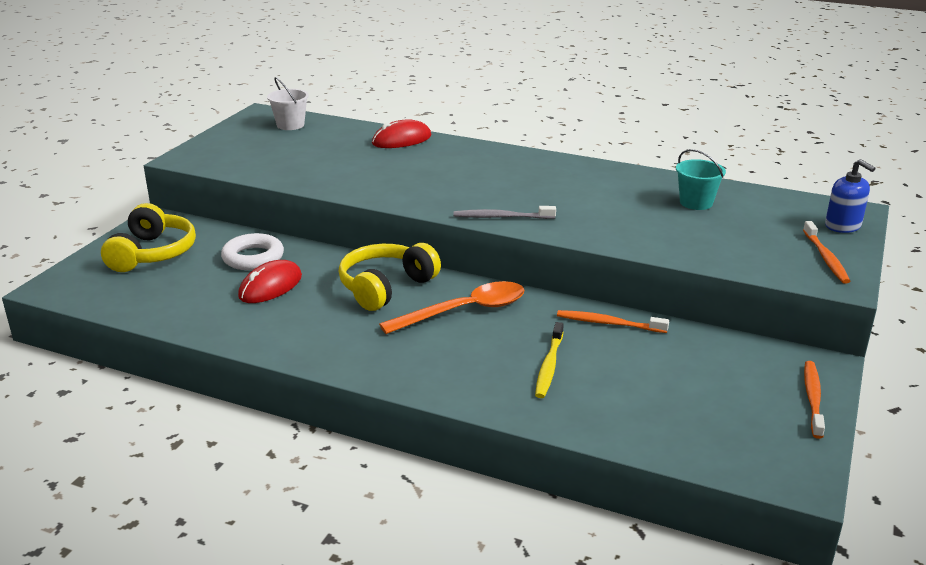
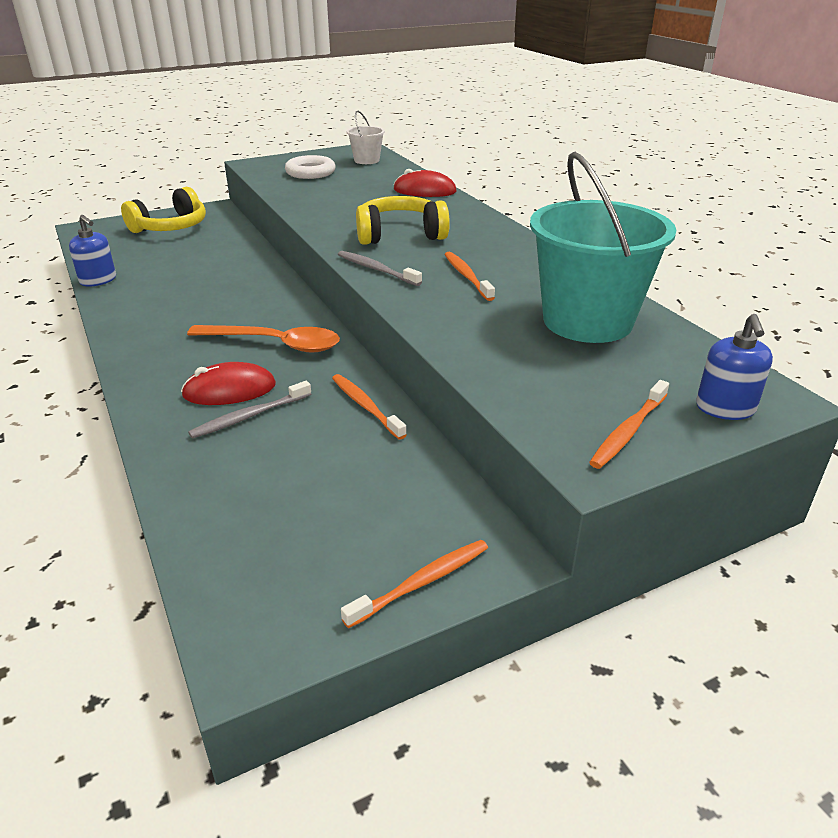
camera: 40 degrees right, 5 degrees up
white ring [221,233,284,270] -> white ring moved to [285,155,336,179]
red mouse [238,260,302,303] -> red mouse moved to [181,362,276,405]
yellow headphones [339,243,441,311] -> yellow headphones moved to [356,196,450,245]
yellow toothbrush [535,322,564,398] -> grey toothbrush [188,381,311,439]
turquoise bucket [676,149,726,210] -> turquoise bucket [530,152,676,343], size x2.16
none -> blue soap dispenser [69,215,116,287]
none -> orange toothbrush [444,252,495,301]

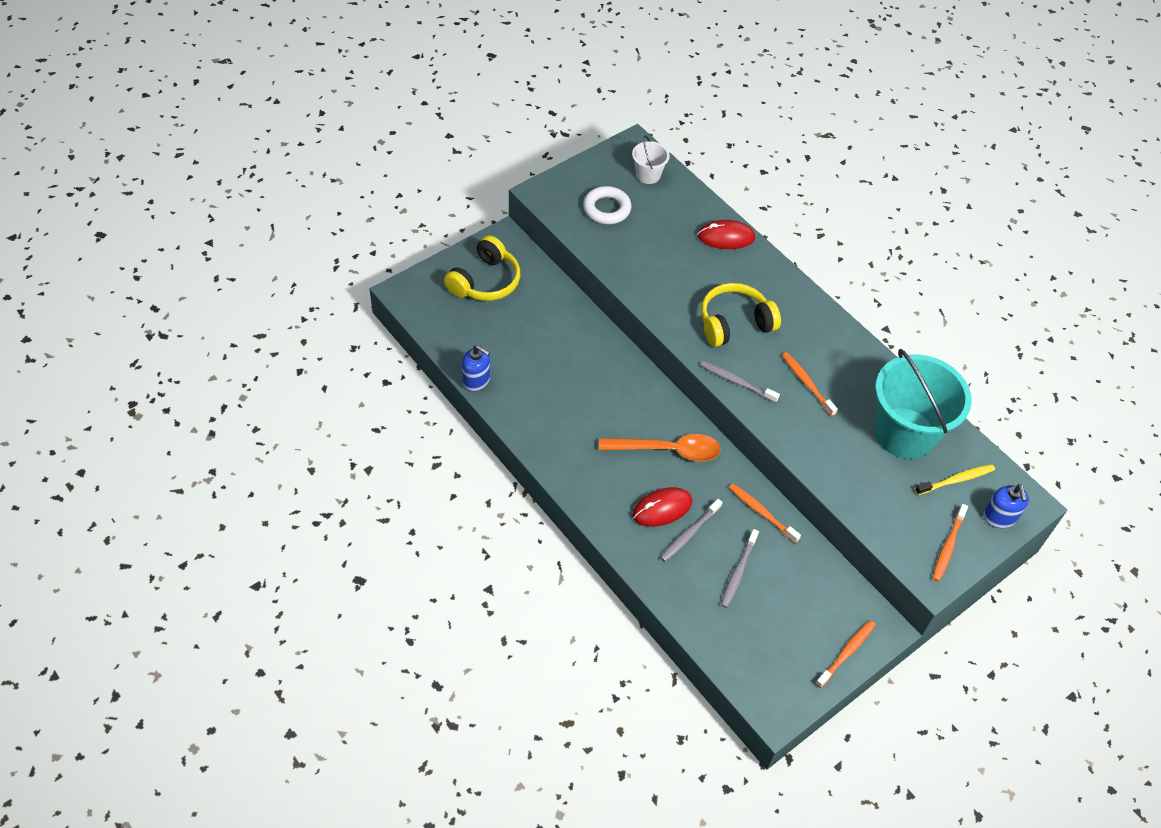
camera: 15 degrees left, 20 degrees up
none -> grey toothbrush [721,529,759,608]
none -> yellow toothbrush [915,464,995,495]

